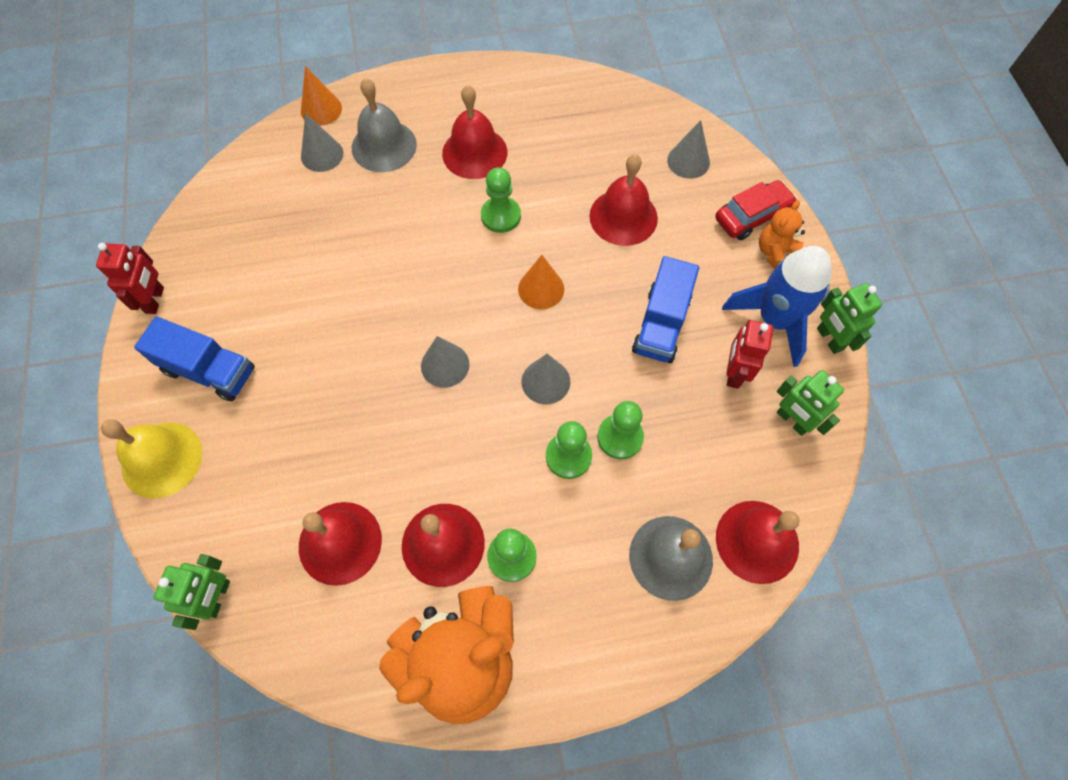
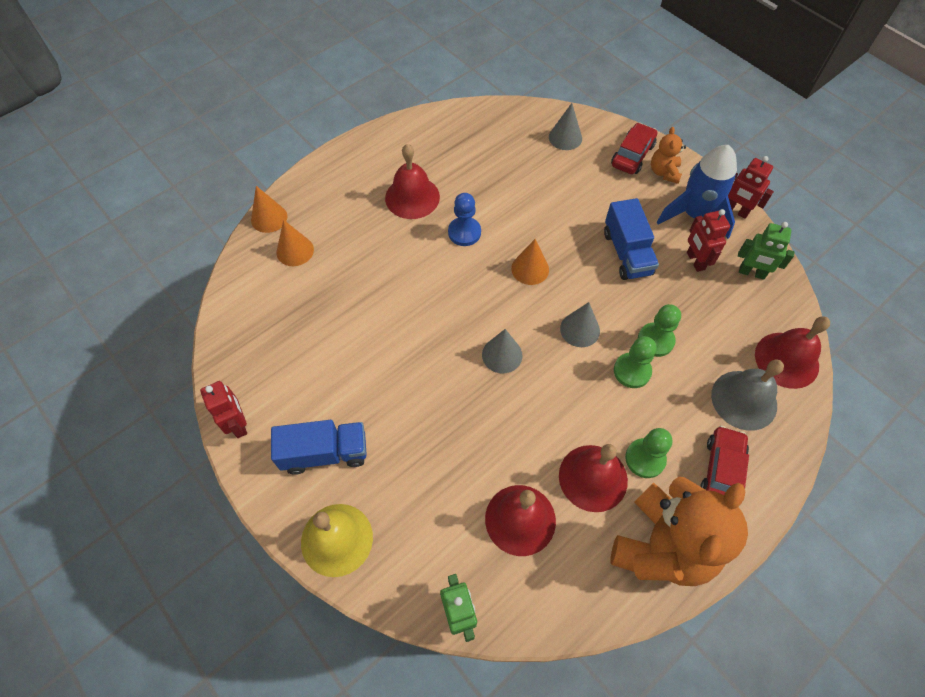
camera: 30 degrees left, 5 degrees down
grey cone [301,113,343,172] -> orange cone [277,220,314,266]
grey bell [352,78,417,172] -> none
green pawn [481,167,521,233] -> blue pawn [448,193,481,246]
red bell [589,154,658,246] -> none
green robot [817,283,882,354] -> red robot [728,156,774,219]
none -> red car [700,426,749,495]

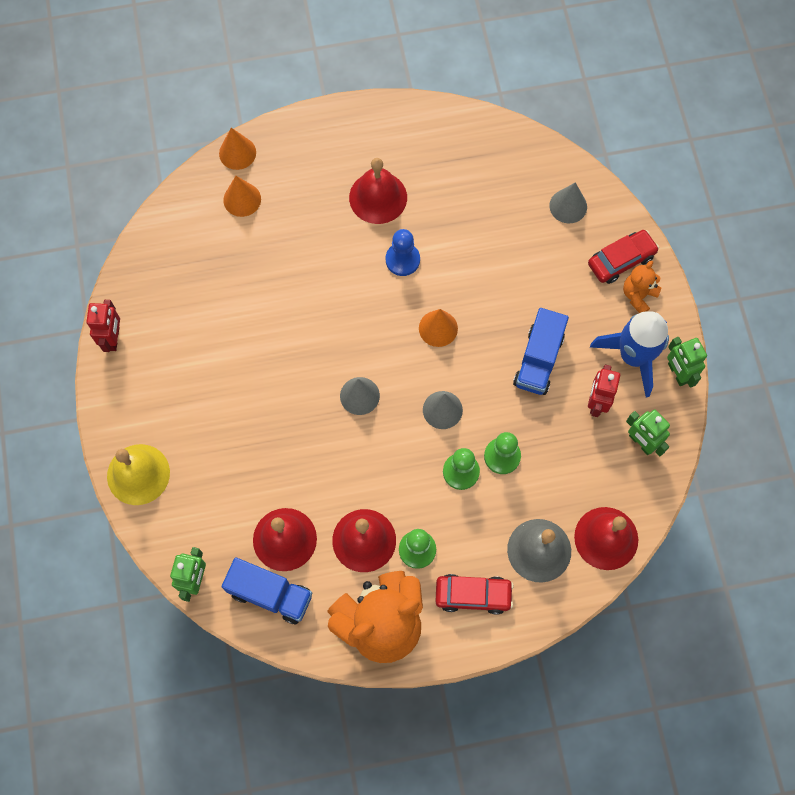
camera: 30 degrees right, 10 degrees up
blue truck [271,420,367,475] -> blue truck moved to [222,557,312,624]
red car [700,426,749,495] -> red car turned 45 degrees clockwise [435,574,514,615]
red robot [728,156,774,219] -> green robot [667,337,707,388]

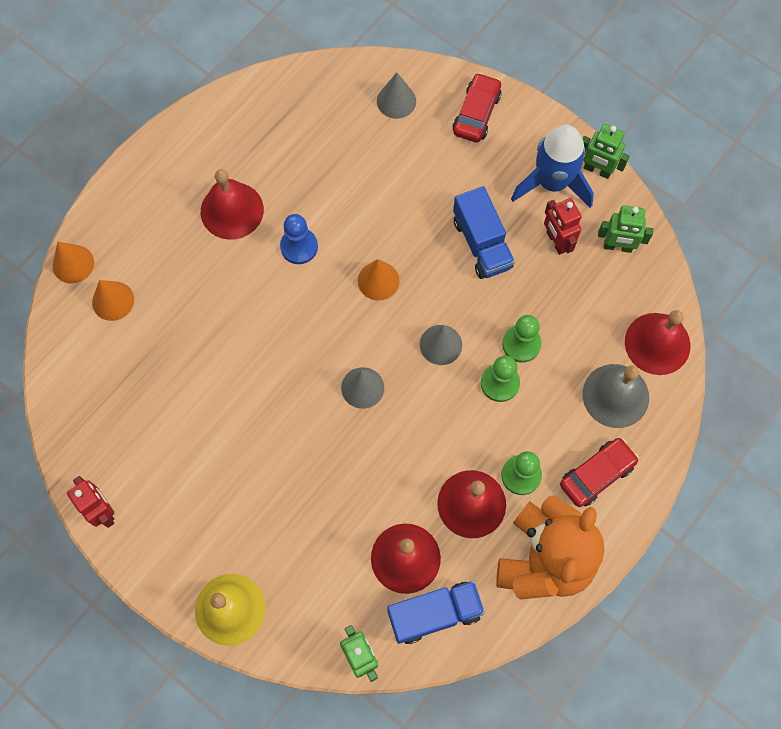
camera: 40 degrees left, 0 degrees up
orange teddy bear [623,260,662,313] -> none

